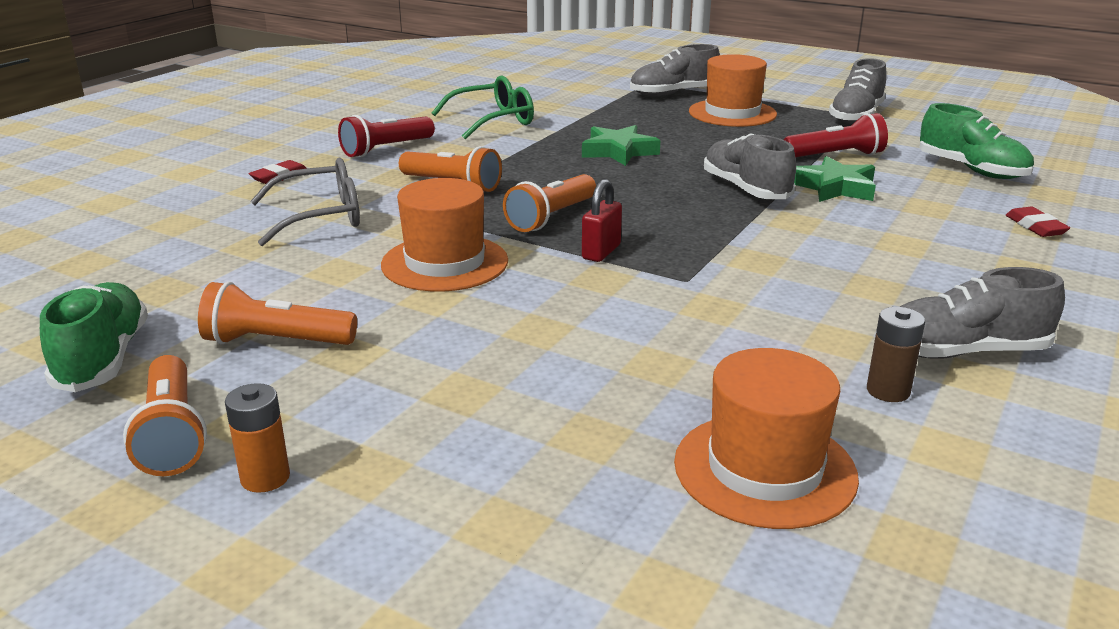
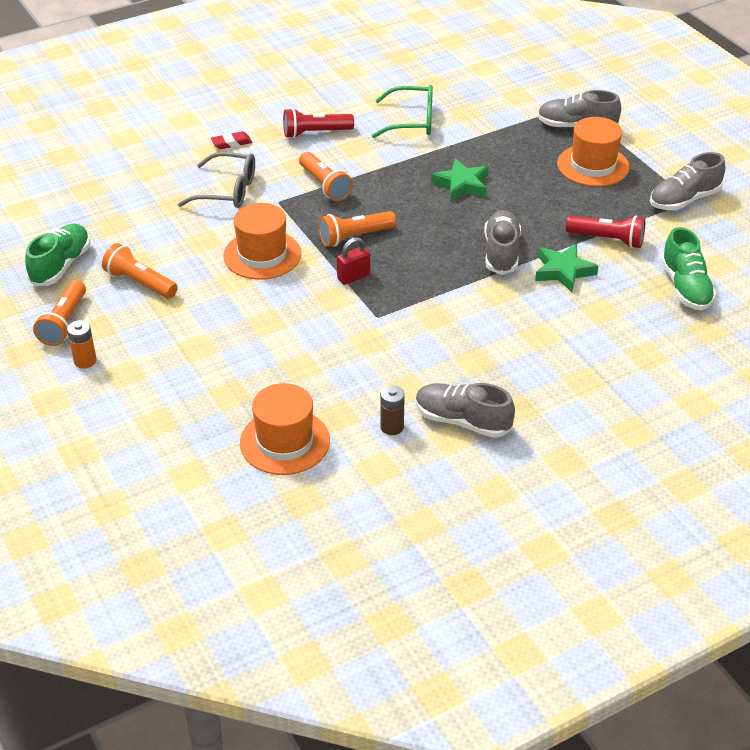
camera: 30 degrees right, 15 degrees up
red eraser [1006,207,1070,237] -> none

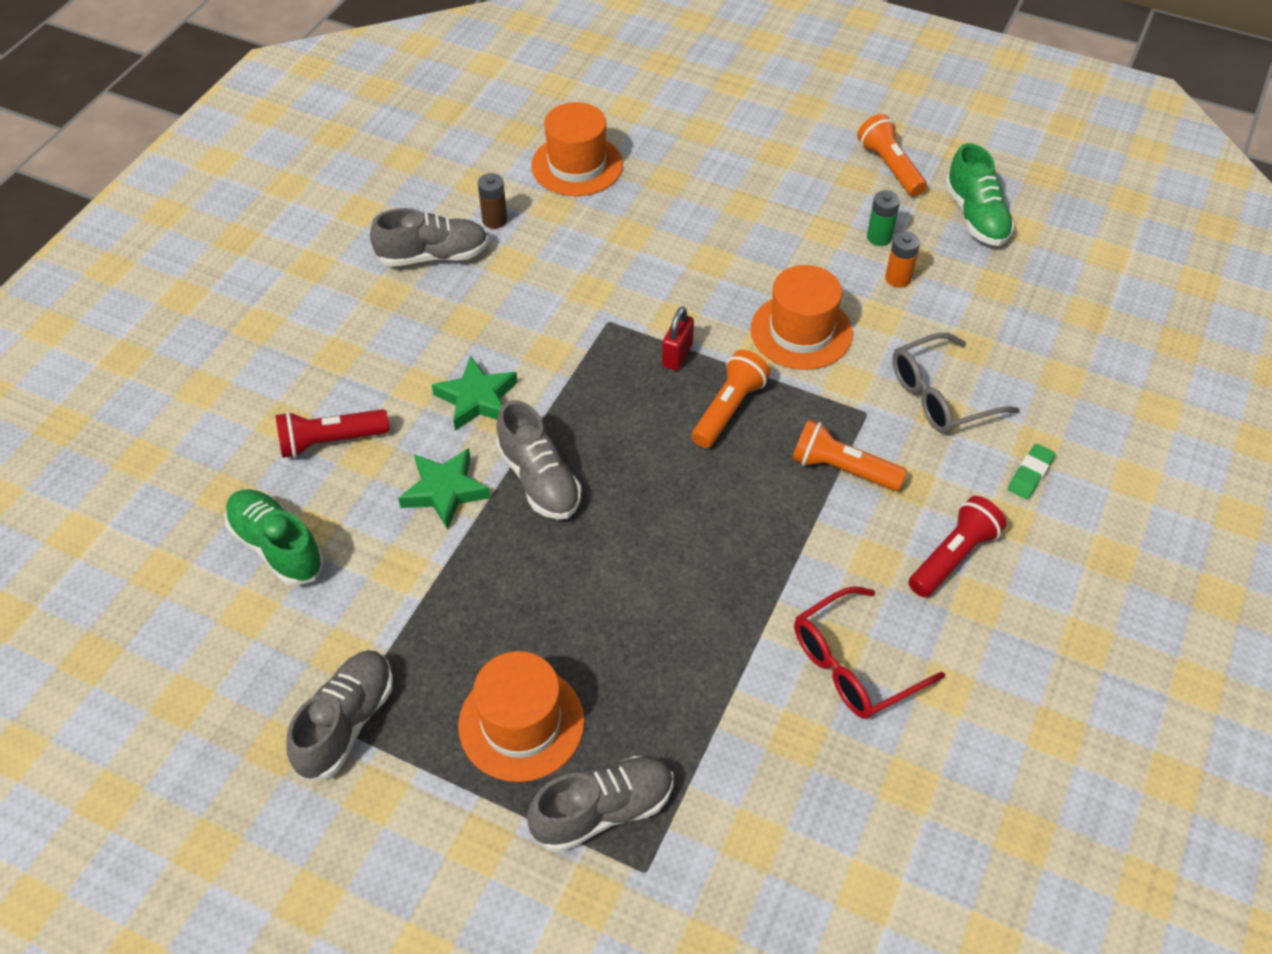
camera: 145 degrees right, 10 degrees up
orange battery [67,320,96,369] -> orange battery moved to [885,231,920,288]
orange flashlight [102,243,178,299] -> green battery [867,190,900,246]
red eraser [211,131,252,149] -> green eraser [1008,444,1056,499]
green glasses [372,85,433,138] -> red glasses [794,586,945,719]
green star [431,159,488,201] -> green star moved to [432,356,518,431]
red flashlight [566,215,645,248] -> red flashlight moved to [275,409,389,458]

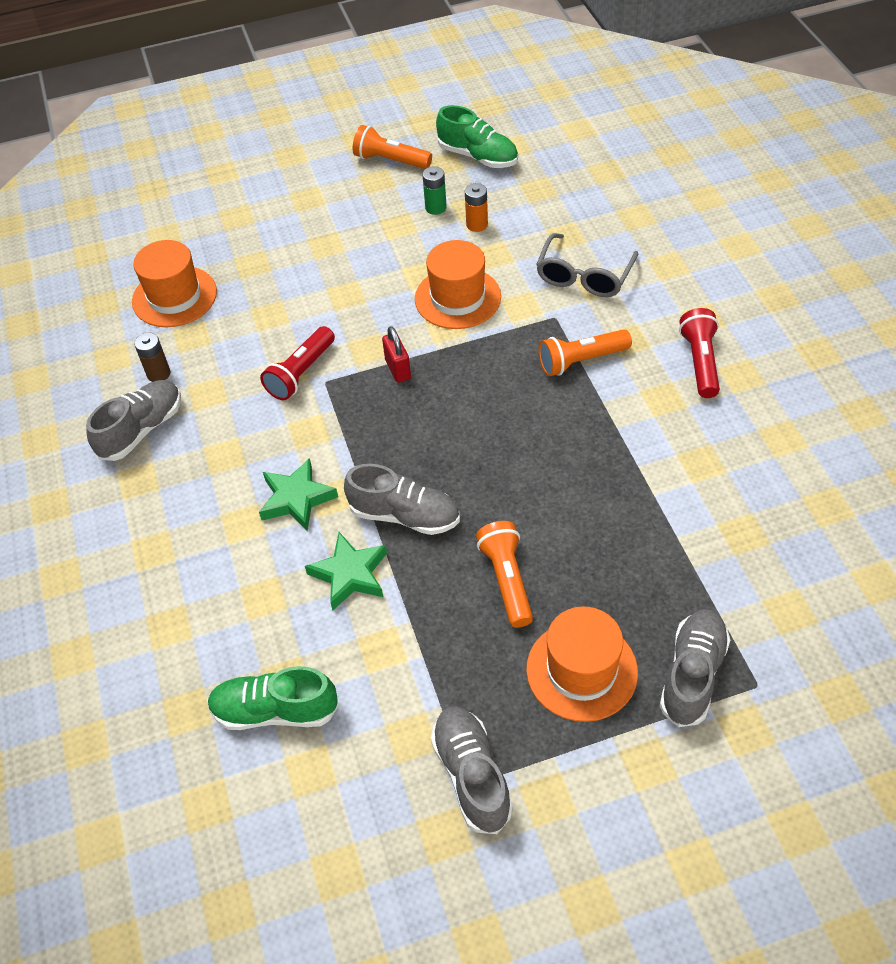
camera: 40 degrees left, 0 degrees up
red flashlight [275,409,389,458] -> red flashlight moved to [260,326,335,400]
orange flashlight [691,350,770,448] -> orange flashlight moved to [476,521,533,628]
red glasses [794,586,945,719] -> none
green eraser [1008,444,1056,499] -> none

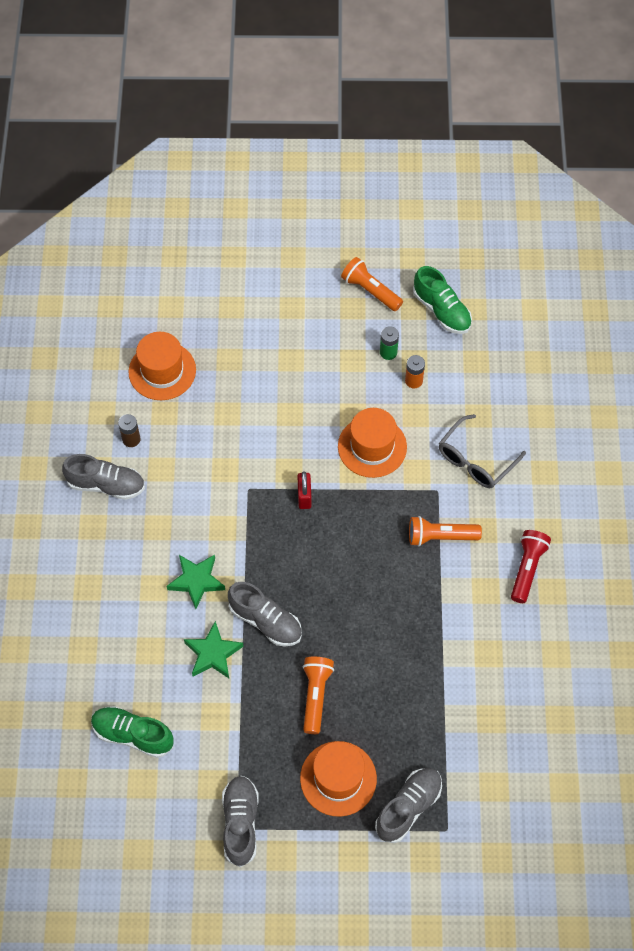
camera: 15 degrees right, 10 degrees up
grey shoe [86,380,181,461] -> grey shoe turned 45 degrees clockwise [62,454,145,500]
red flashlight [260,326,335,400] -> none

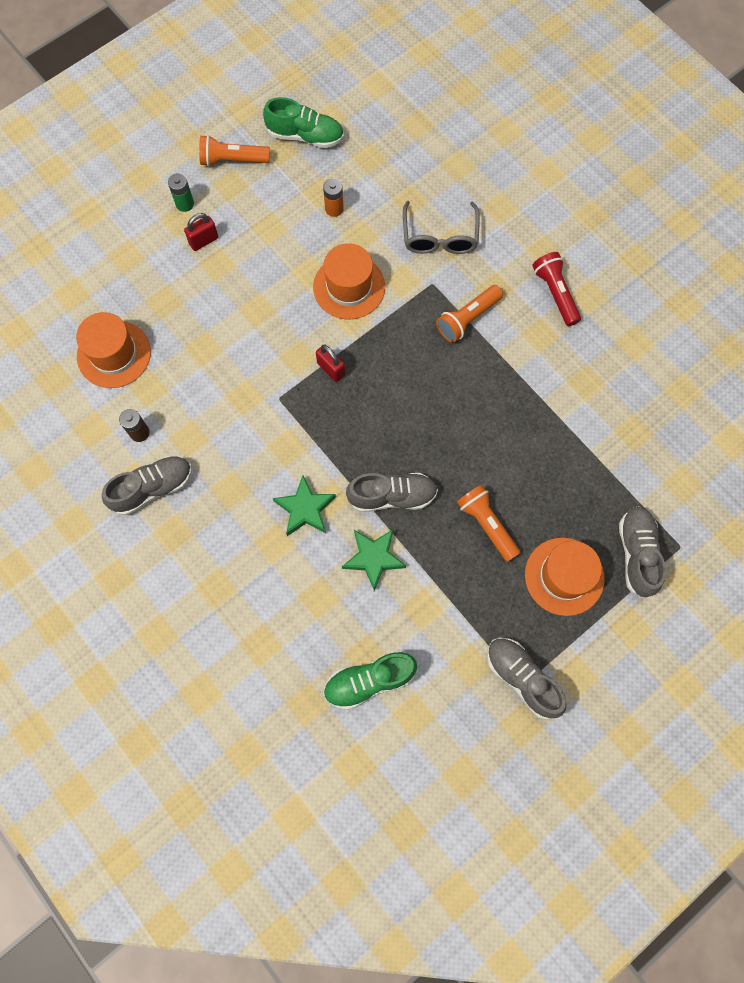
camera: 40 degrees left, 10 degrees up
green battery [380,326,399,360] -> green battery moved to [168,173,194,212]
none -> red padlock [184,213,218,251]

